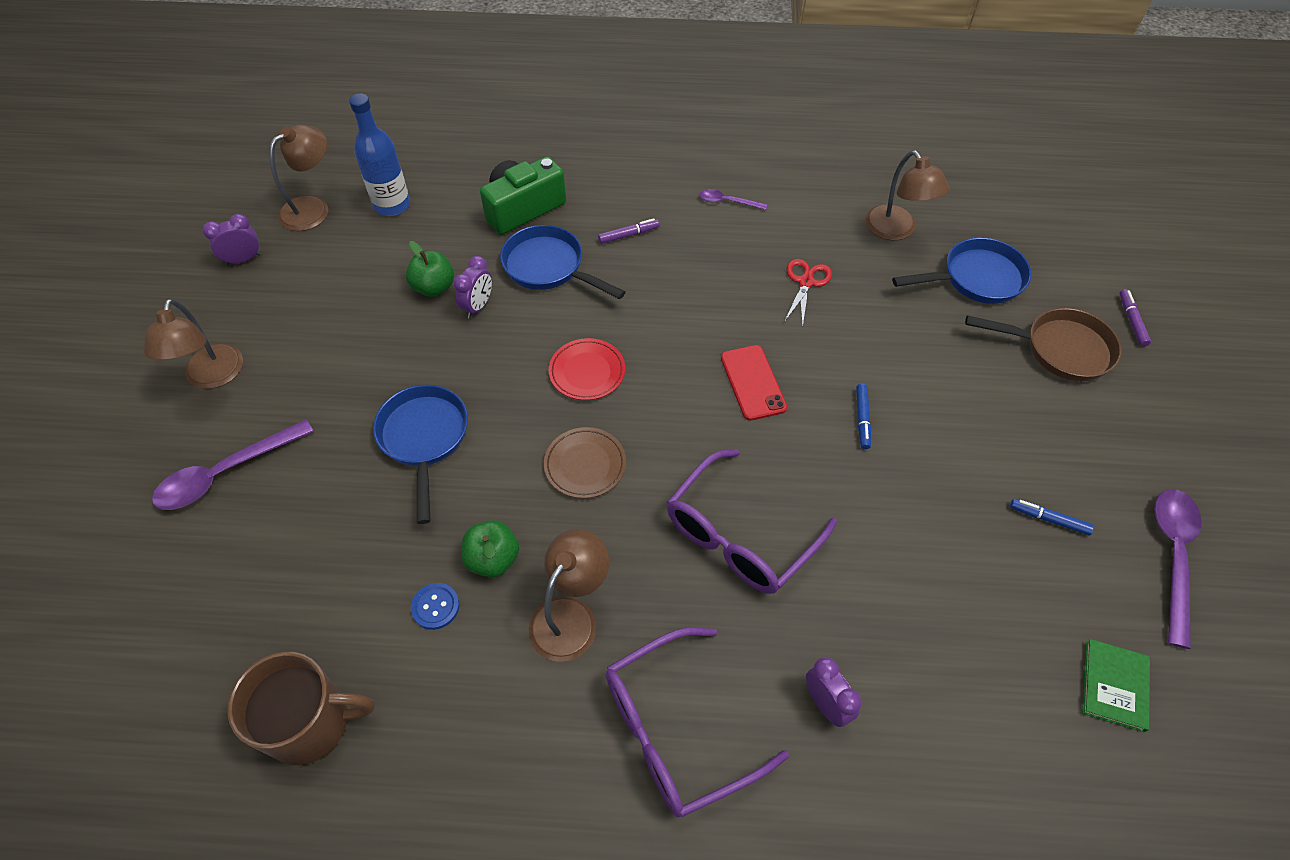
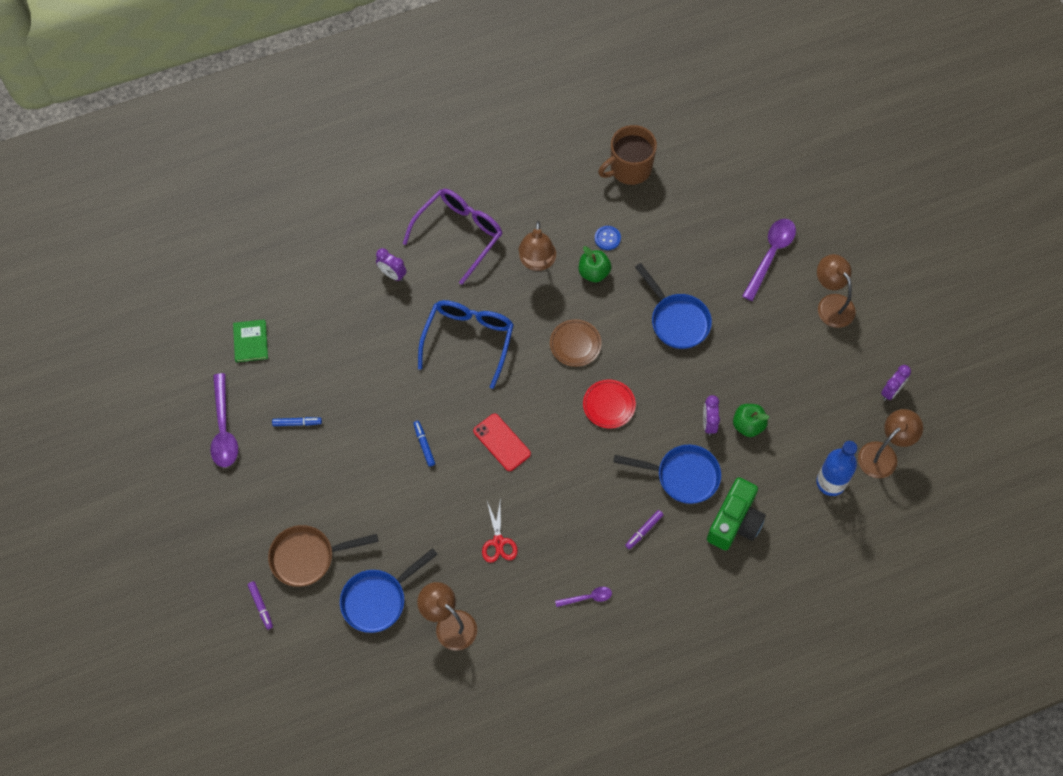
camera: 155 degrees right, 10 degrees up
brown lamp [269,124,328,231] -> brown lamp turned 150 degrees counterclockwise [858,409,923,478]
purple glasses [667,449,837,594] -> blue glasses [418,300,514,389]

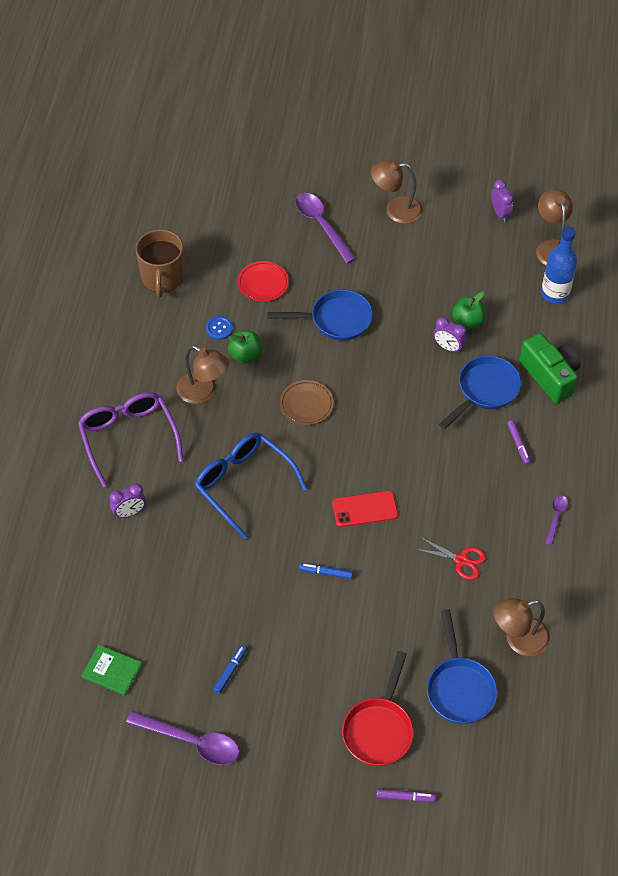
camera: 60 degrees left, 10 degrees down
brown pan [268,525,378,587] -> red pan [342,651,414,766]
red plate [583,380,636,428] -> red plate moved to [238,261,289,302]

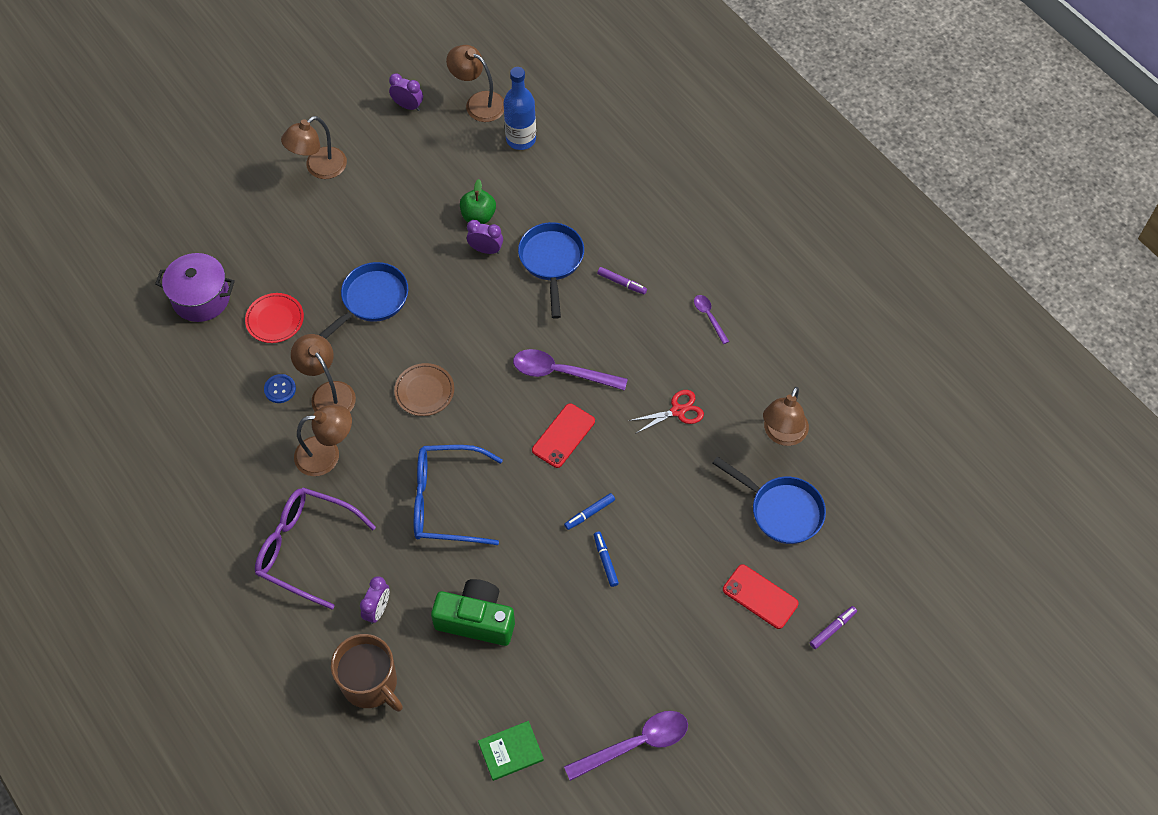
camera: 45 degrees left, 5 degrees up
brown mug [136,229,184,297] -> brown mug moved to [331,634,403,712]
blue marker [213,645,247,694] -> blue marker moved to [594,532,619,587]
green apple [228,330,262,364] -> brown lamp [291,334,356,412]
purple spoon [295,193,356,264] -> purple spoon moved to [513,349,628,391]
red pan [342,651,414,766] -> red phone [723,564,799,629]
purple clock [433,317,467,353] -> purple clock turned 150 degrees counterclockwise [467,220,503,254]
green camera [519,333,580,403] -> green camera moved to [431,579,515,646]
none -> purple pot [155,253,235,322]

